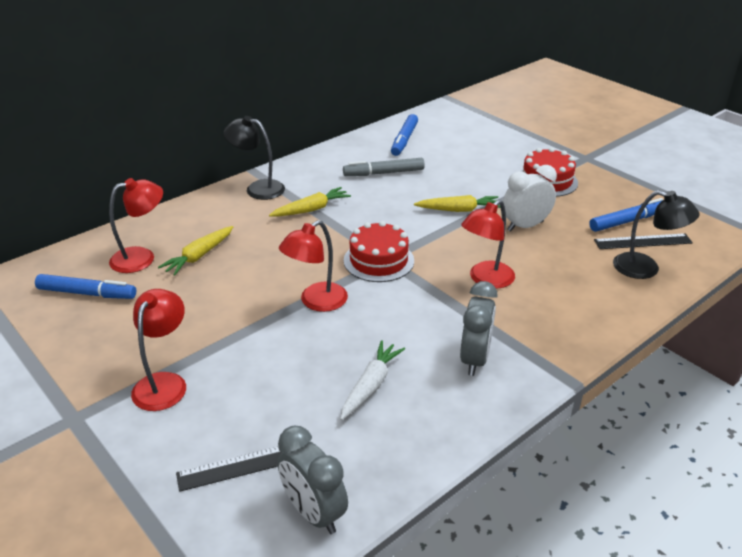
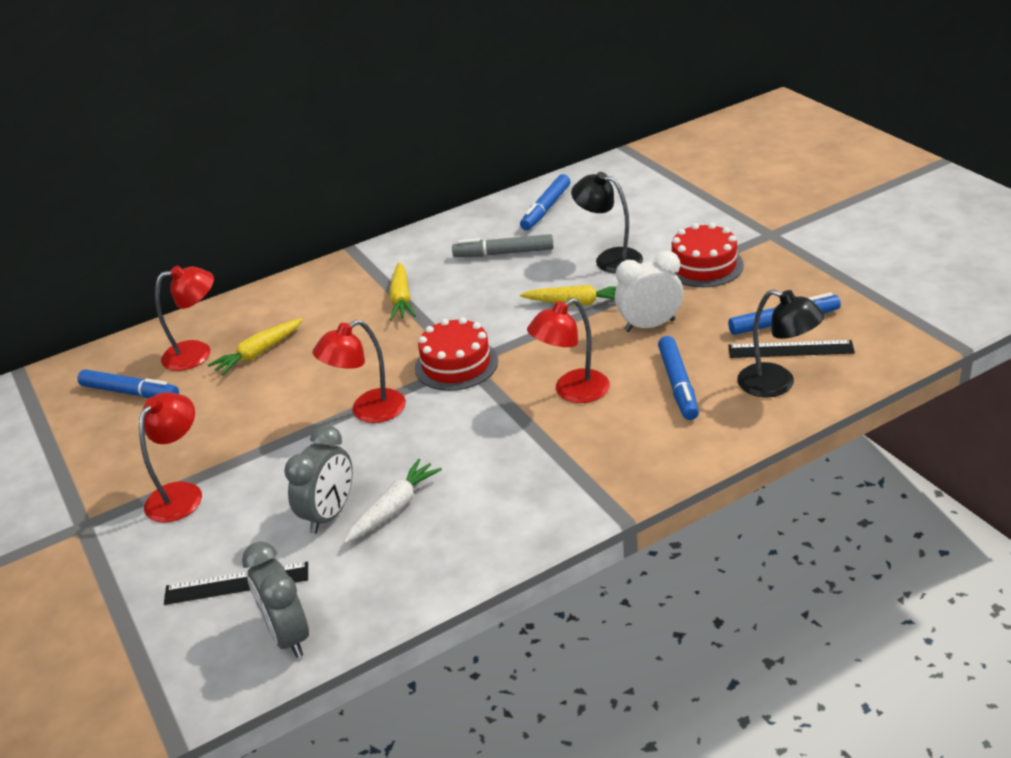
camera: 15 degrees right, 0 degrees up
black lamp [223,116,285,200] -> black lamp moved to [571,172,643,273]
yellow carrot [269,187,351,217] -> yellow carrot turned 105 degrees clockwise [389,262,416,320]
grey clock [460,281,497,376] -> grey clock moved to [284,425,353,534]
none -> blue marker [658,336,699,420]

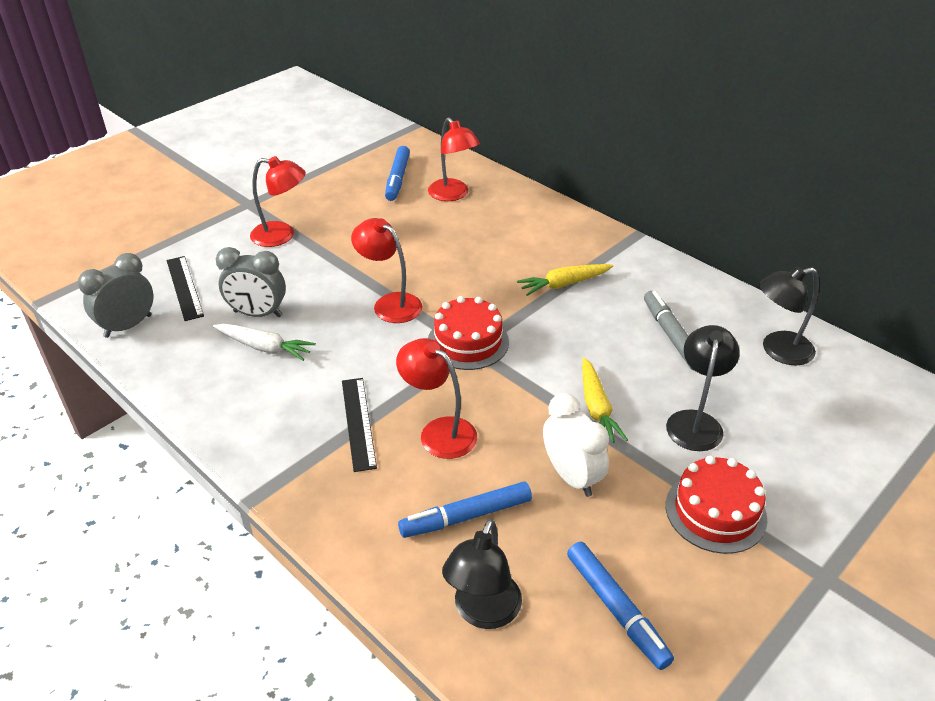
camera: 70 degrees right, 5 degrees up
yellow carrot [208,318,303,376] -> none
blue marker [520,174,570,230] -> black lamp [759,267,819,366]
black ruler [728,340,855,358] -> black ruler moved to [342,378,377,472]

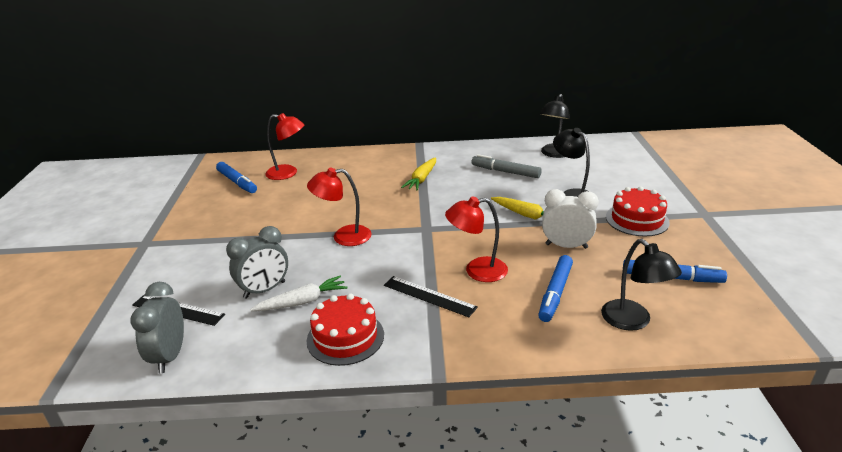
camera: 45 degrees left, 10 degrees down
red lamp [250,156,306,247] -> none
red cake [428,296,509,370] -> red cake moved to [307,293,384,366]

